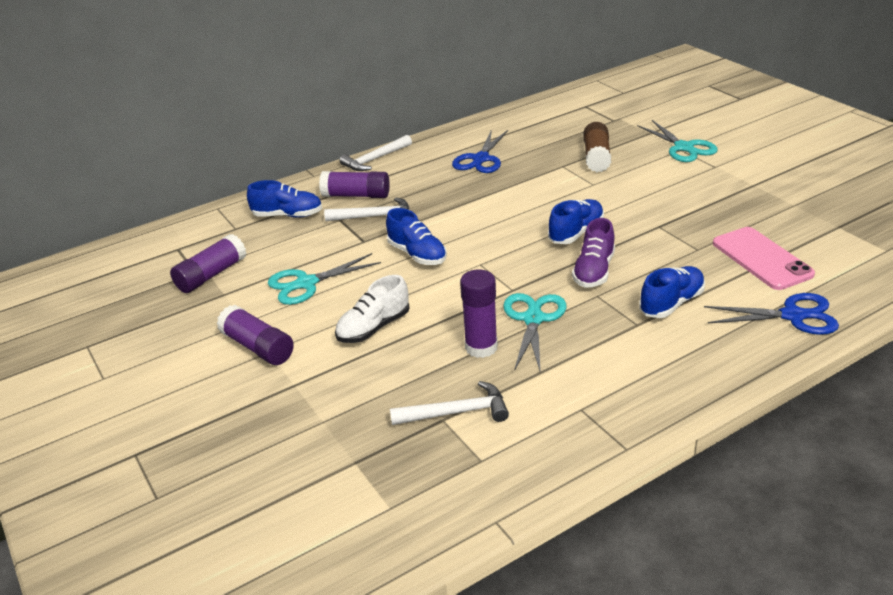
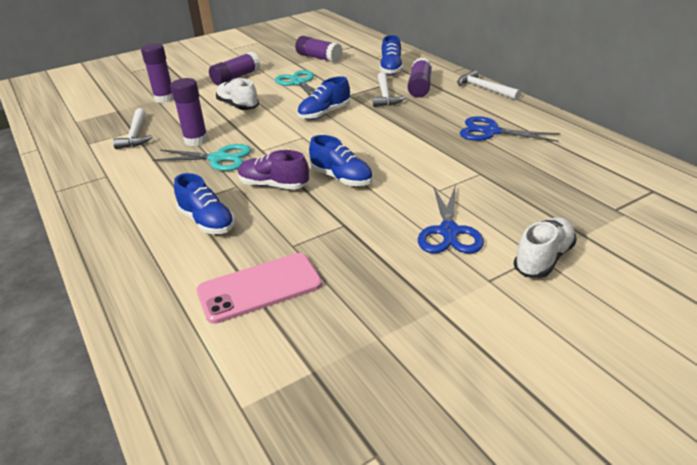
camera: 90 degrees right, 0 degrees up
brown glue stick [583,122,611,172] -> none
turquoise scissors [637,120,718,162] -> white shoe [514,217,577,278]
blue scissors [704,293,839,335] -> blue scissors moved to [418,187,484,253]
none -> purple glue stick [141,43,174,103]

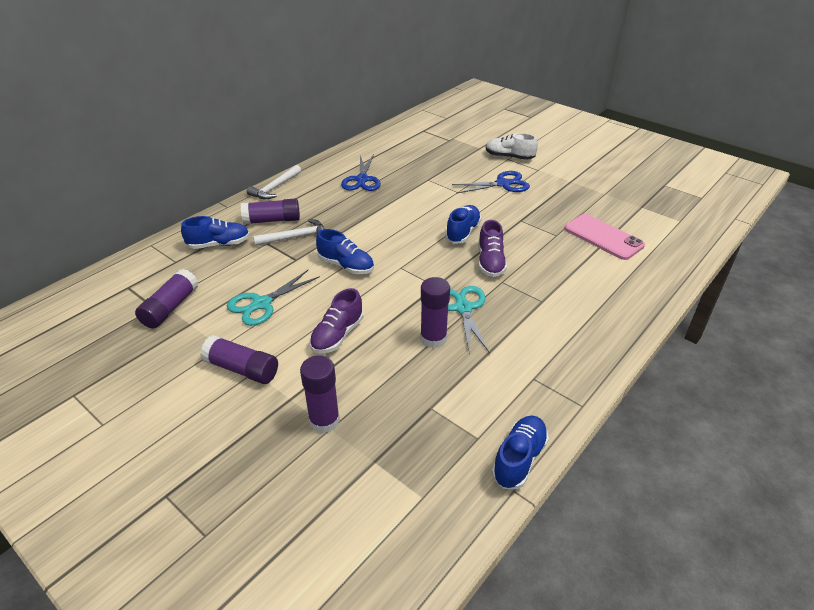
camera: 110 degrees left, 5 degrees up
white hammer [113,108,153,149] -> none
blue shoe [174,173,235,234] -> blue shoe moved to [492,416,549,489]
white shoe [216,78,259,110] -> purple shoe [309,288,364,354]

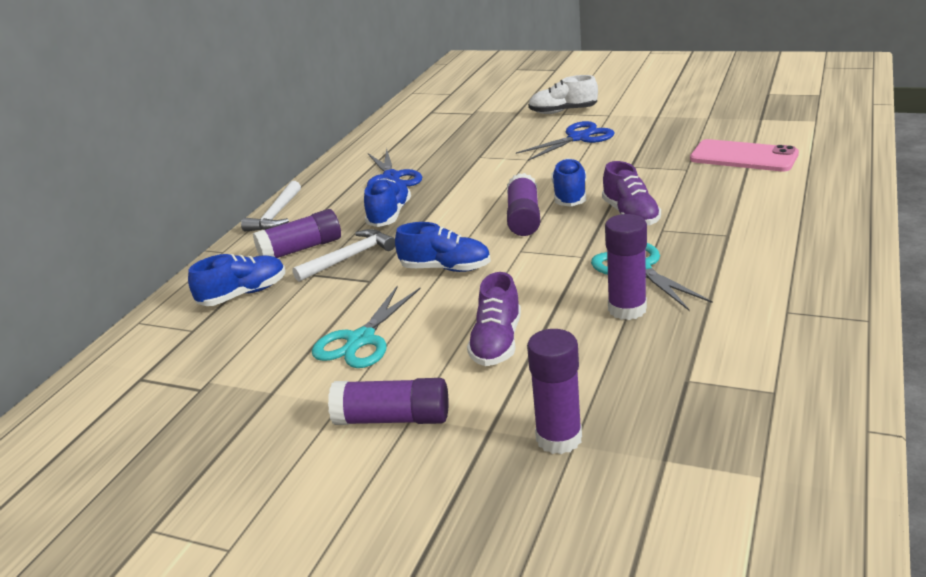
camera: 15 degrees left, 10 degrees down
purple glue stick [135,269,198,328] -> purple glue stick moved to [507,173,541,236]
blue shoe [492,416,549,489] -> blue shoe moved to [364,178,411,227]

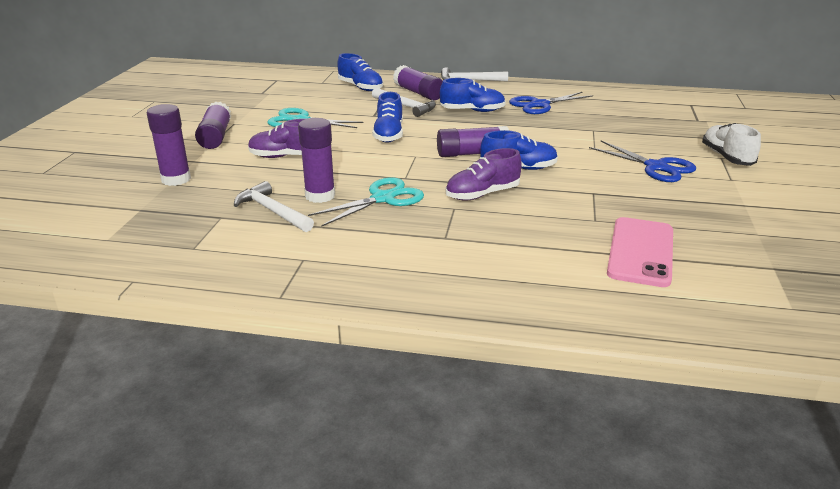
camera: 75 degrees right, 0 degrees up
none -> white hammer [234,181,314,232]

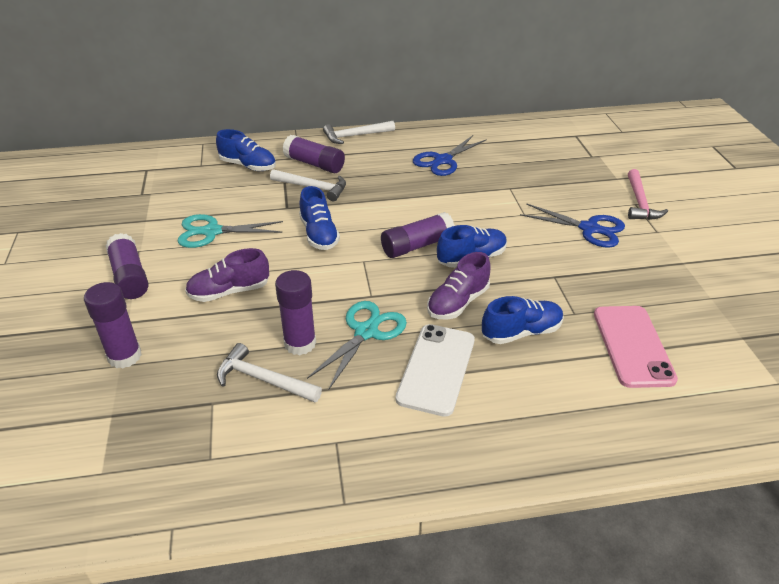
camera: 20 degrees left, 10 degrees up
blue shoe [440,78,506,112] -> blue shoe moved to [482,296,564,344]
white shoe [702,123,761,166] -> pink hammer [628,169,668,220]
none -> white phone [396,324,475,417]

